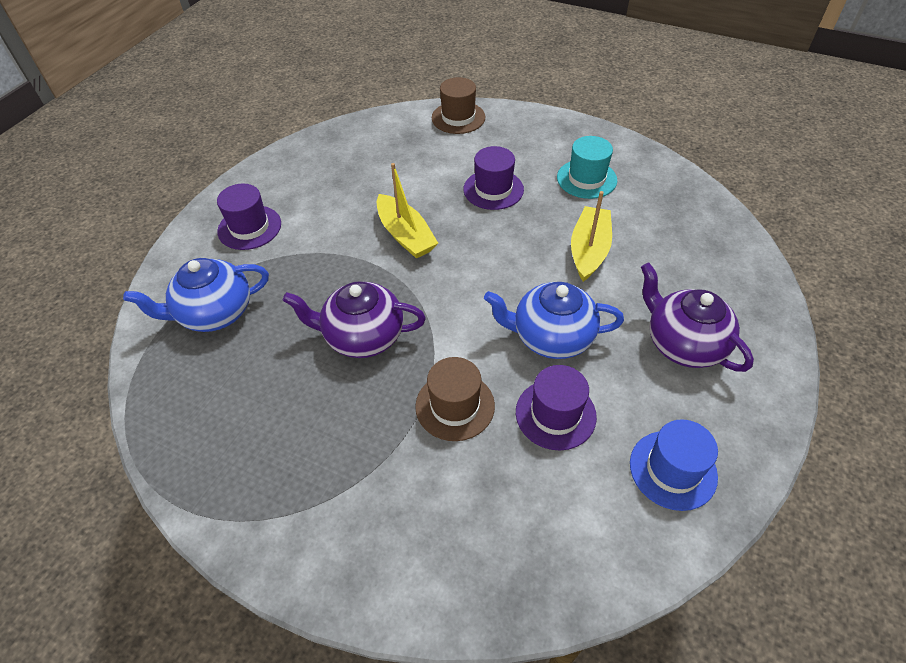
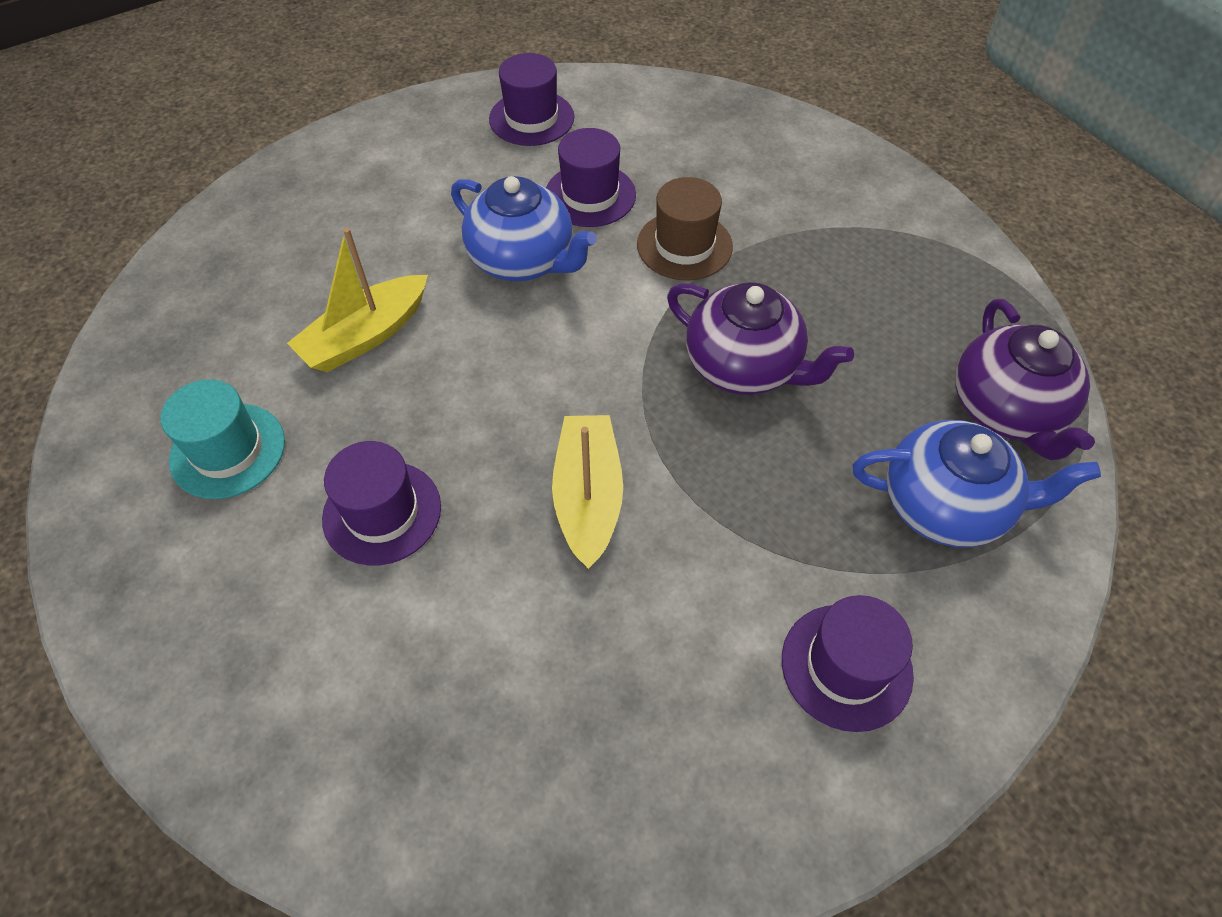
camera: 150 degrees left, 5 degrees up
brown hat [432,77,485,134] -> none
blue hat [630,419,718,511] -> purple hat [489,53,574,146]
purple teapot [641,263,754,372] -> purple teapot moved to [955,299,1095,460]

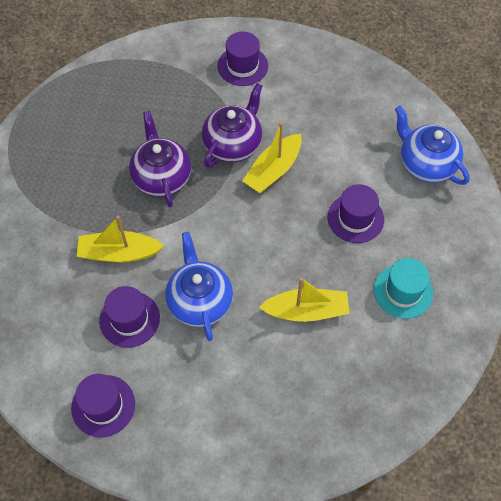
camera: 140 degrees left, 5 degrees up
brown hat [637,177,733,280] -> yellow boat [77,216,164,263]
blue teapot [853,420,1101,548] -> blue teapot moved to [395,106,470,185]
purple teapot [955,299,1095,460] -> purple teapot moved to [202,83,262,168]

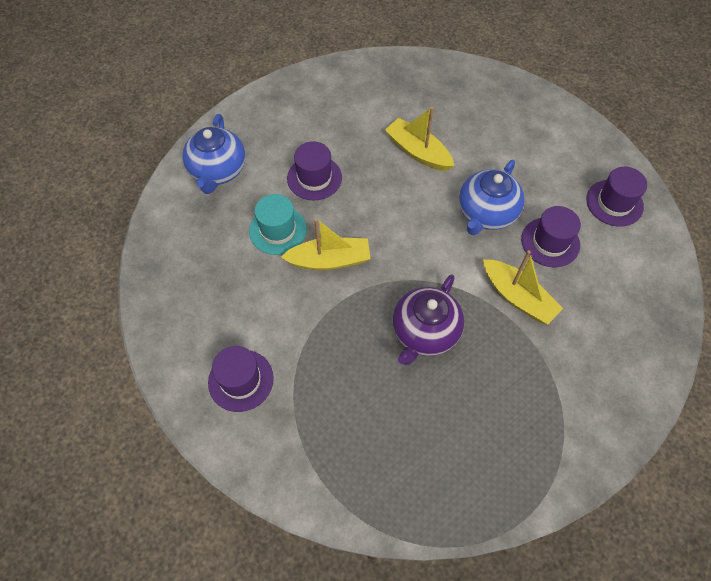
camera: 135 degrees left, 0 degrees up
purple teapot [202,83,262,168] -> none
turquoise hat [374,258,433,319] -> turquoise hat moved to [249,194,307,255]

